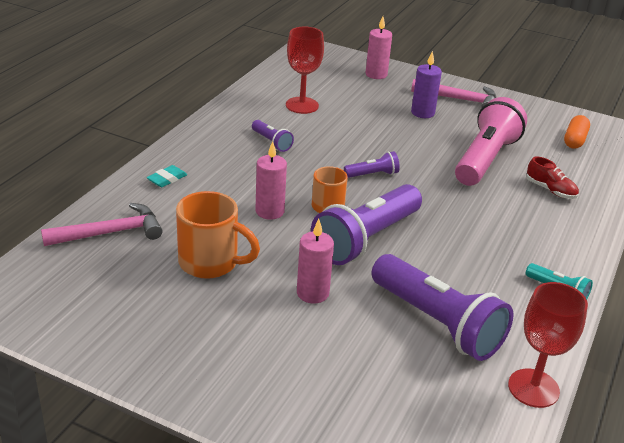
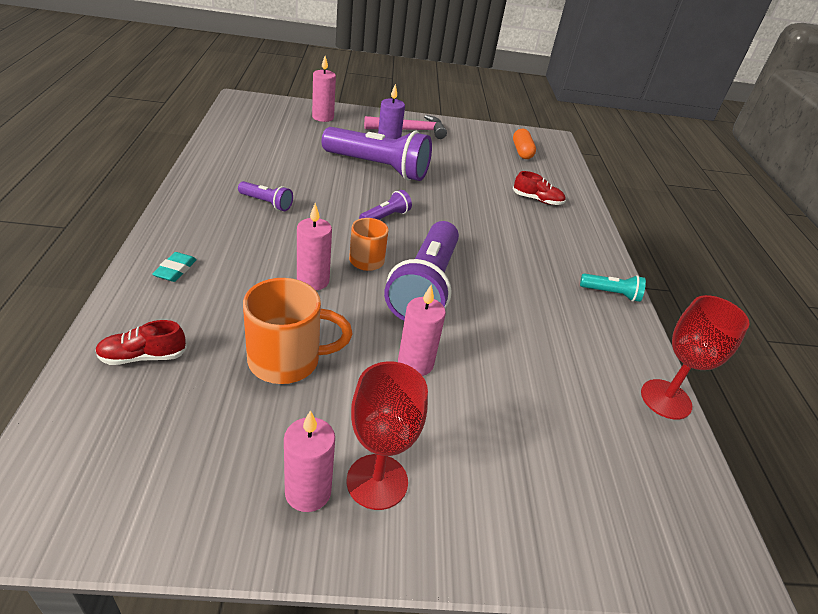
camera: 30 degrees left, 5 degrees up
pink hammer [41,203,162,246] -> red shoe [95,320,187,365]
red goblet [286,27,324,114] -> red goblet moved to [347,361,428,510]
purple flashlight [371,254,513,361] -> purple flashlight moved to [322,127,432,181]
pink flashlight [455,97,527,186] -> none
none -> pink candle [284,410,335,512]

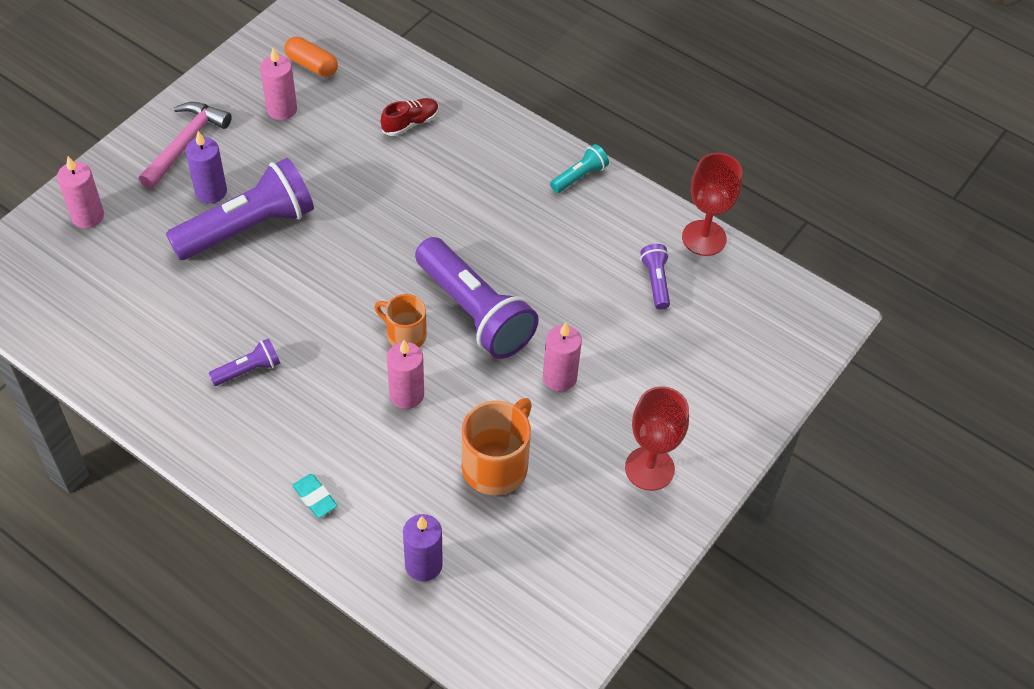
camera: 50 degrees left, 15 degrees up
red shoe [95,320,187,365] -> purple candle [403,514,443,582]
pink candle [284,410,335,512] -> pink candle moved to [260,47,297,120]
purple flashlight [359,190,412,220] -> purple flashlight moved to [640,244,670,310]

